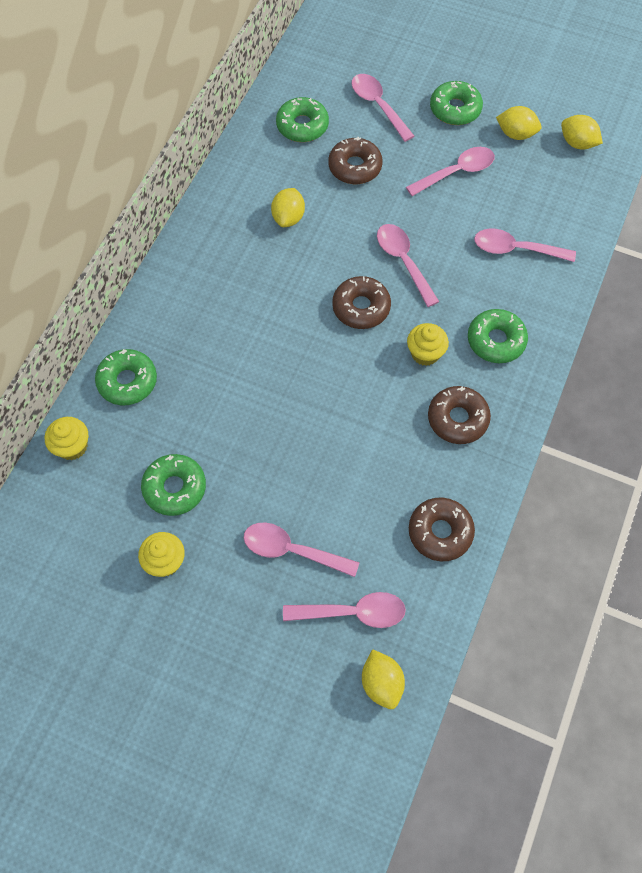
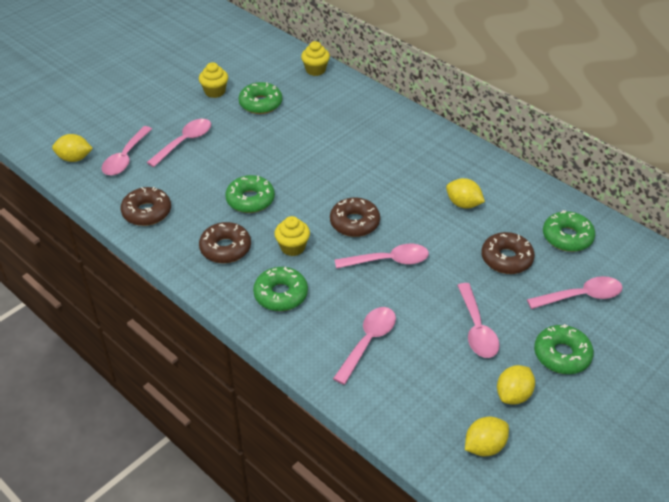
camera: 110 degrees right, 20 degrees down
green donut [95,349,157,405] -> green donut moved to [225,175,275,213]

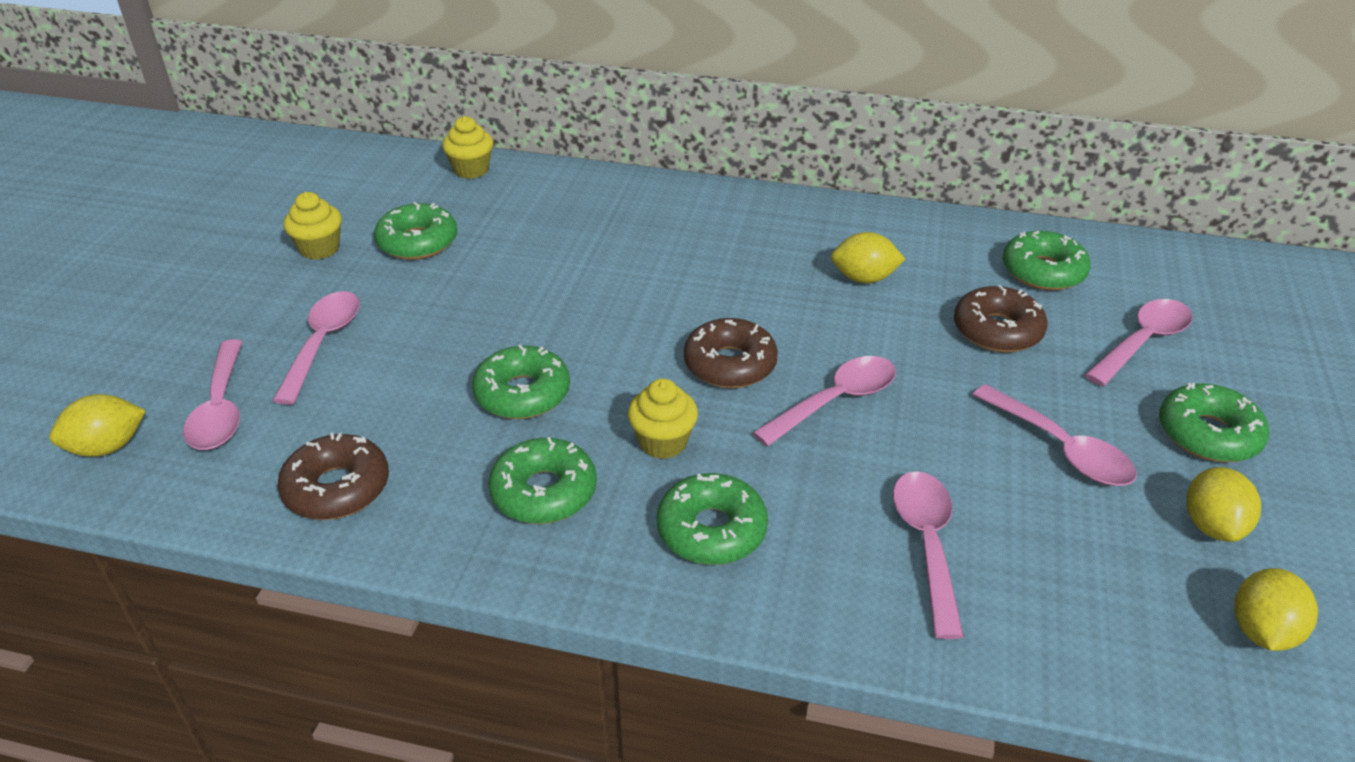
camera: 30 degrees left, 5 degrees down
brown donut [199,222,251,263] -> green donut [488,437,597,524]

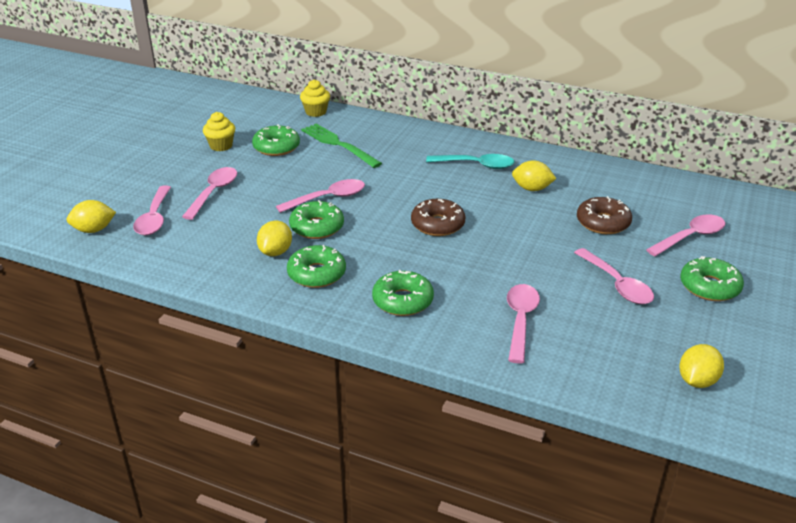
camera: 10 degrees right, 5 degrees down
brown donut [278,433,389,520] -> none
yellow cupcake [628,379,698,459] -> none
pink spoon [753,356,896,446] -> pink spoon moved to [276,179,365,213]
green donut [1003,231,1091,291] -> none
yellow lemon [1186,467,1261,542] -> yellow lemon moved to [257,220,292,256]
none -> green fork [301,124,382,168]
none -> turquoise spoon [426,154,514,169]

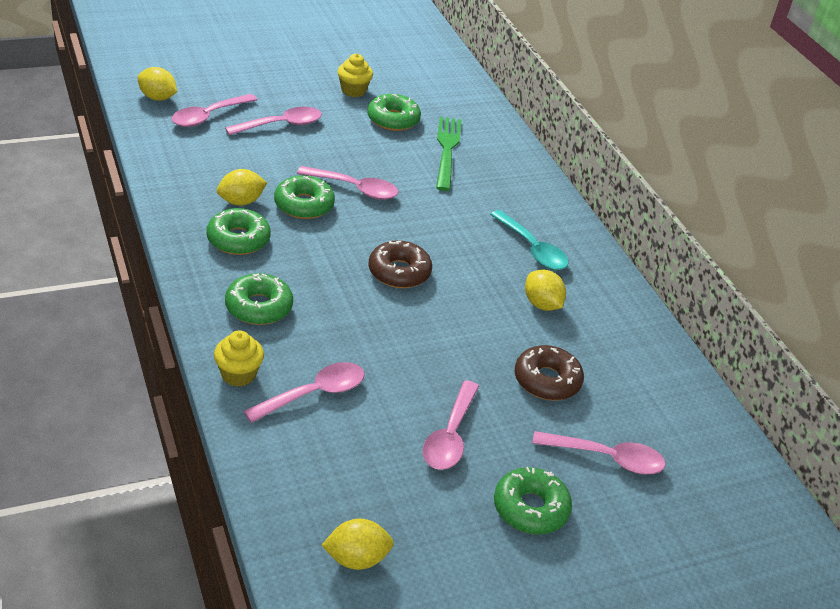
camera: 40 degrees right, 5 degrees up
yellow cupcake [300,80,330,117] -> yellow cupcake moved to [214,330,264,387]

